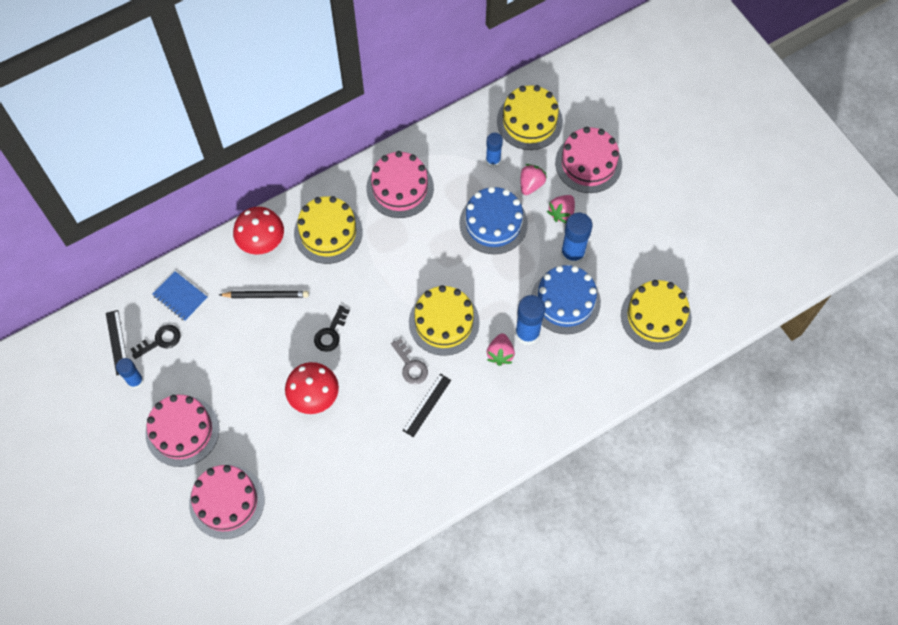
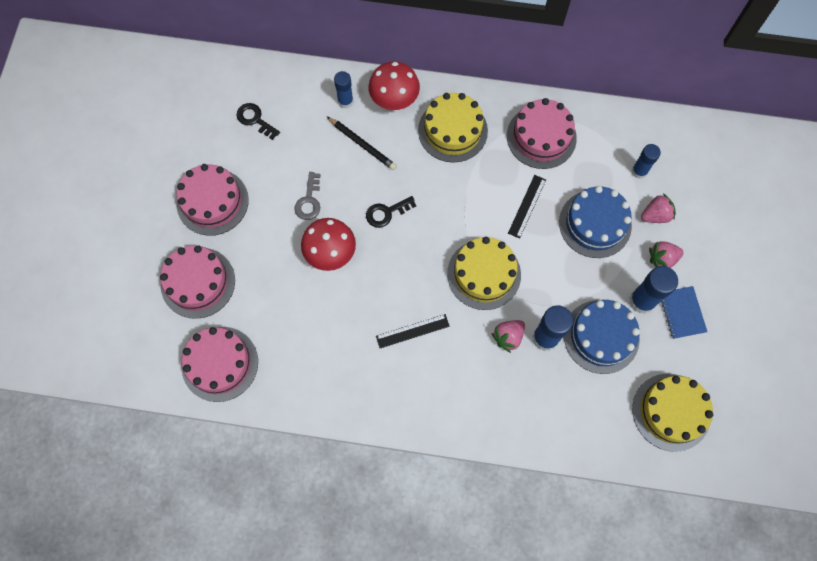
camera: 40 degrees right, 5 degrees up
black ruler [106,310,127,375] -> black ruler moved to [508,175,546,239]
blue glue stick [116,358,144,389] -> blue glue stick moved to [334,71,353,108]
black key [130,325,181,359] -> black key turned 150 degrees counterclockwise [237,103,280,140]
blue notebook [152,271,208,321] -> blue notebook moved to [661,286,707,339]
grey key [391,338,428,384] -> grey key moved to [294,172,321,220]
yellow cake [497,85,563,150] -> none
pink cake [555,127,622,193] -> pink cake moved to [181,327,258,402]

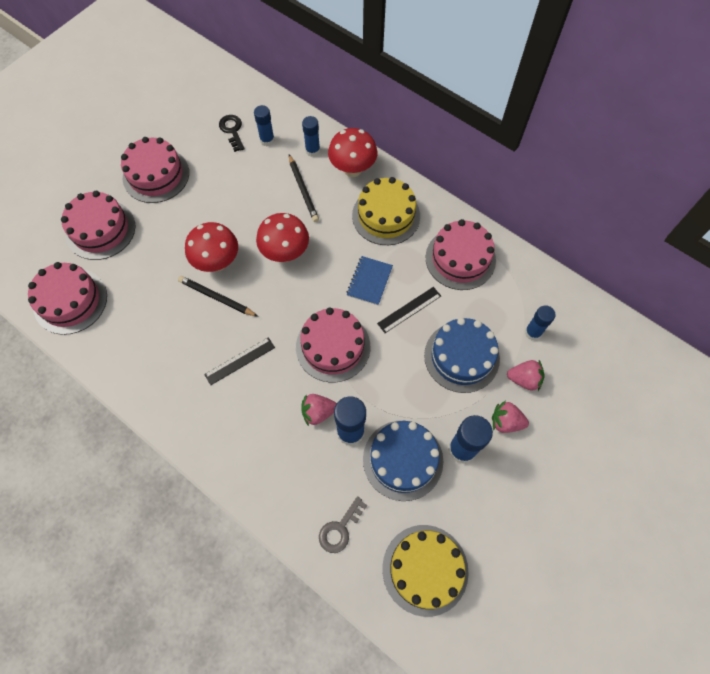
camera: 30 degrees right, 5 degrees down
grey key [294,172,321,220] -> grey key moved to [319,496,367,553]
black key [366,196,416,228] -> red mushroom [256,213,309,262]
black ruler [376,314,450,348] -> black ruler turned 45 degrees counterclockwise [204,337,275,385]
yellow cake [447,237,521,310] -> pink cake [296,308,370,382]
blue notebook [661,286,707,339] -> blue notebook moved to [346,256,393,305]
none -> black pencil [178,276,258,317]
none -> blue glue stick [254,105,275,146]

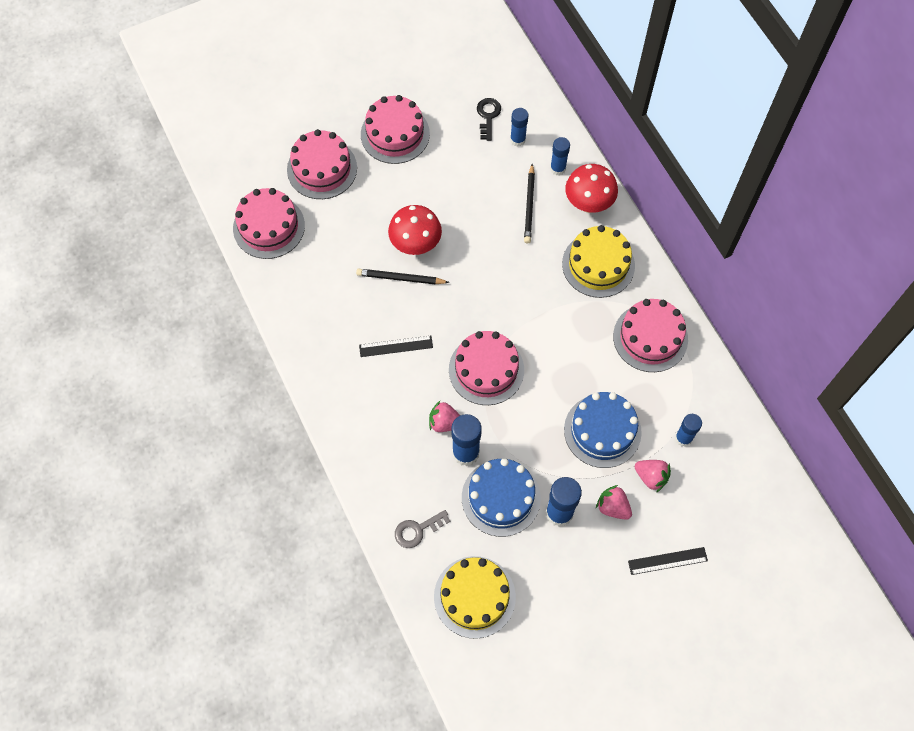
camera: 25 degrees right, 0 degrees up
black pencil [178,276,258,317] -> black pencil turned 45 degrees counterclockwise [356,269,450,285]
red mushroom [256,213,309,262] -> none
blue notebook [346,256,393,305] -> none
black ruler [377,287,441,333] -> black ruler moved to [628,547,708,575]

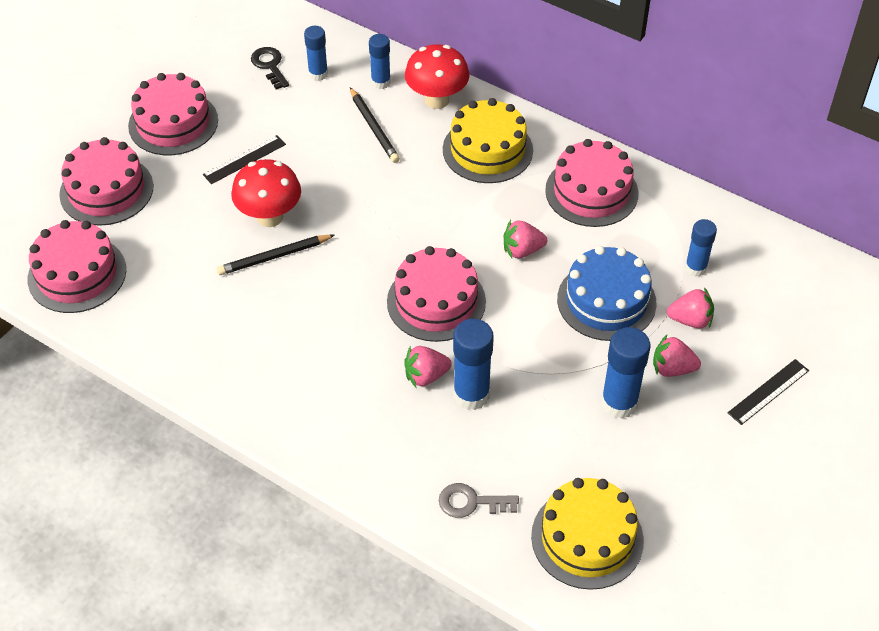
camera: 30 degrees left, 15 degrees down
black ruler [359,336,433,357] -> black ruler moved to [203,135,286,184]
grey key [395,510,450,548] -> grey key turned 60 degrees clockwise [439,483,519,518]
blue cake [462,458,541,537] -> none
none -> pink strawberry [504,220,547,258]

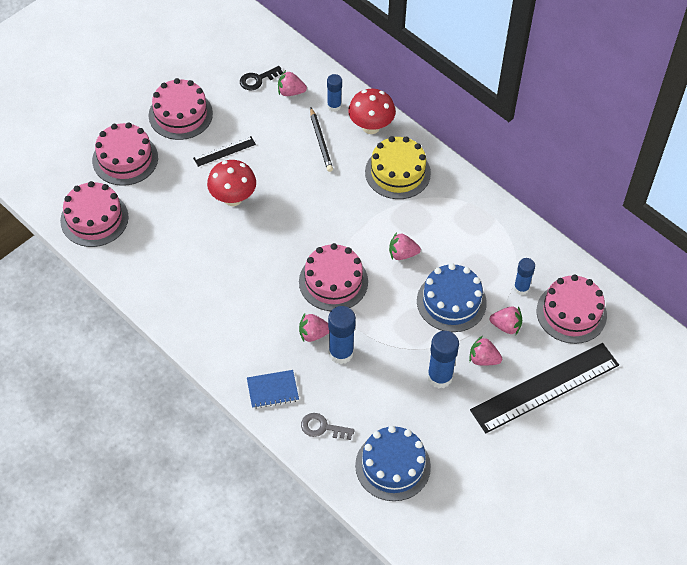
camera: 10 degrees right, 5 degrees up
black pencil [217,235,335,275] -> none
black key [251,47,289,90] -> black key turned 105 degrees counterclockwise [240,66,283,90]
blue glue stick [304,26,328,81] -> pink strawberry [278,70,307,96]
yellow cake [531,478,644,590] -> blue cake [355,426,431,501]
pink cake [545,139,638,227] -> pink cake moved to [537,274,607,344]
black ruler [728,359,809,425] -> black ruler [470,343,619,433], size x2.26
none -> blue notebook [247,370,299,409]

